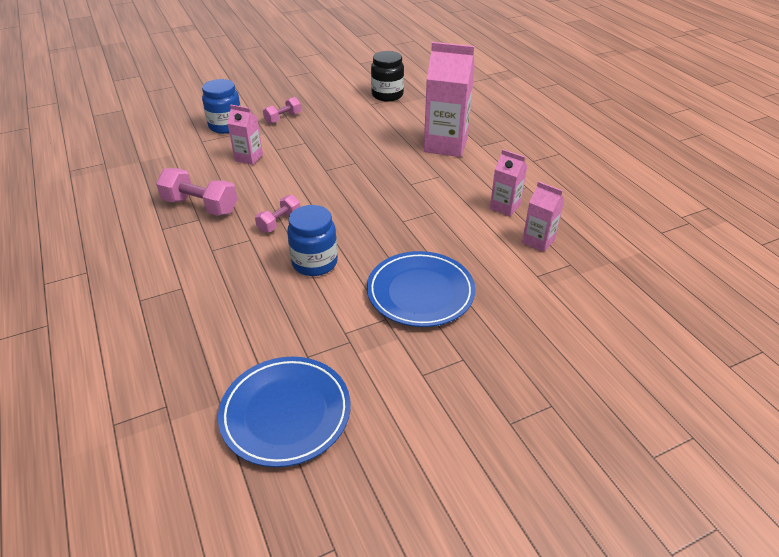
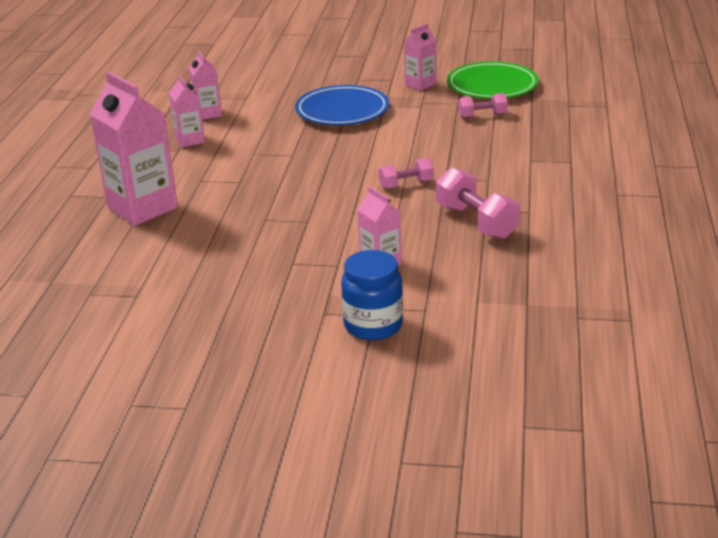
camera: 145 degrees left, 10 degrees down
blue plate [218,356,351,467] -> green plate [447,61,539,99]
pink dumbbell [263,97,301,124] -> pink dumbbell moved to [458,93,508,118]
blue jar [287,205,338,276] -> none
black jar [371,51,404,102] -> none
none -> pink carton [404,23,436,91]

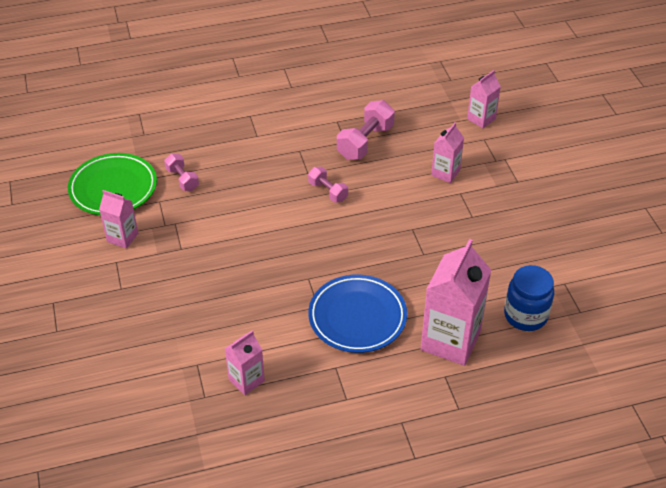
camera: 115 degrees left, 15 degrees up
pink carton [169,74,205,147] -> pink carton moved to [467,70,501,128]
blue plate [295,85,389,125] -> blue plate moved to [308,274,407,353]
blue jar [341,250,403,340] -> blue jar moved to [504,265,554,331]

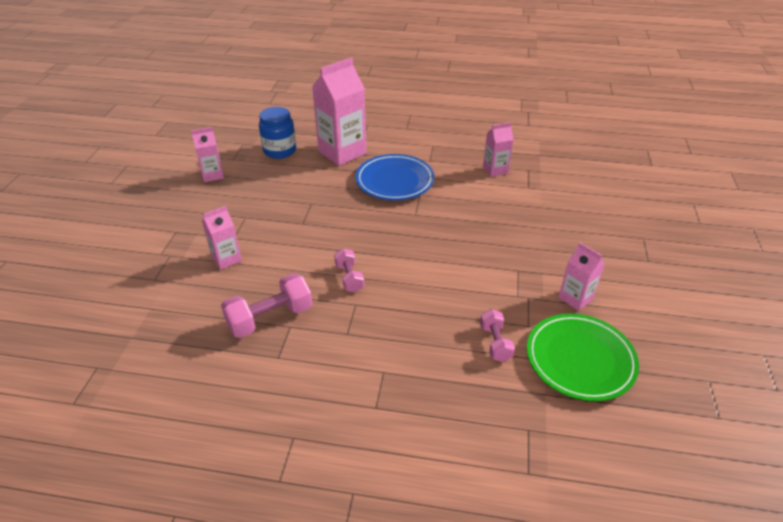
camera: 155 degrees left, 5 degrees down
pink carton [467,70,501,128] -> pink carton moved to [191,127,224,182]

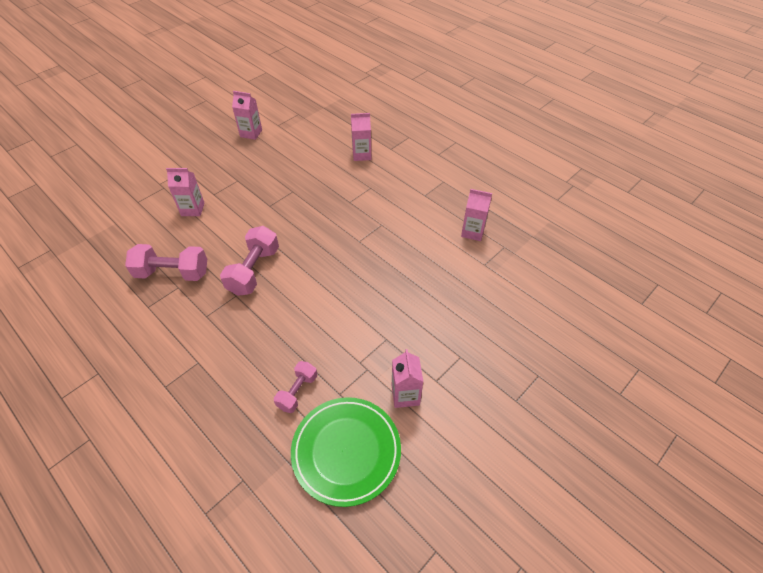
camera: 35 degrees right, 10 degrees up
blue jar [259,107,296,159] -> none
pink carton [312,57,366,166] -> pink carton [351,113,371,161], size x0.53
pink dumbbell [334,248,364,292] -> pink dumbbell [220,226,279,296], size x1.67
blue plate [356,154,435,200] -> none

